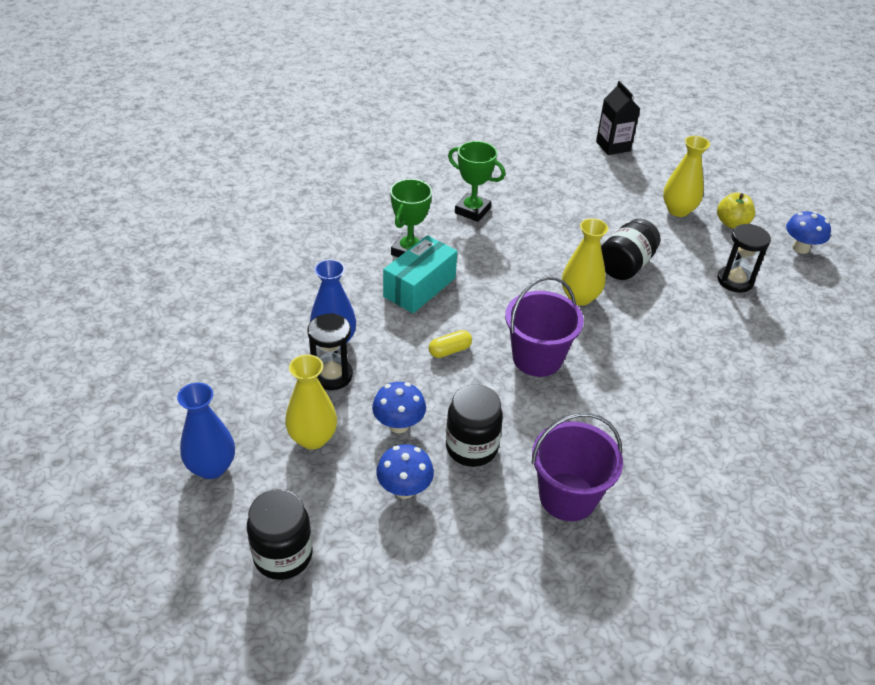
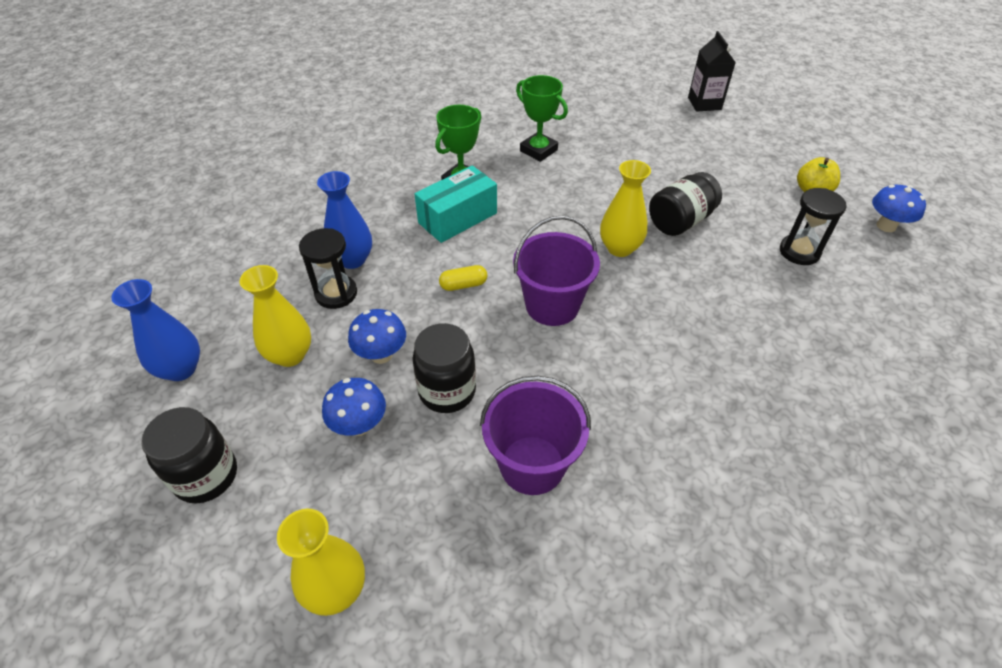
camera: 15 degrees right, 5 degrees up
yellow vase [663,136,710,217] -> yellow vase moved to [277,509,365,616]

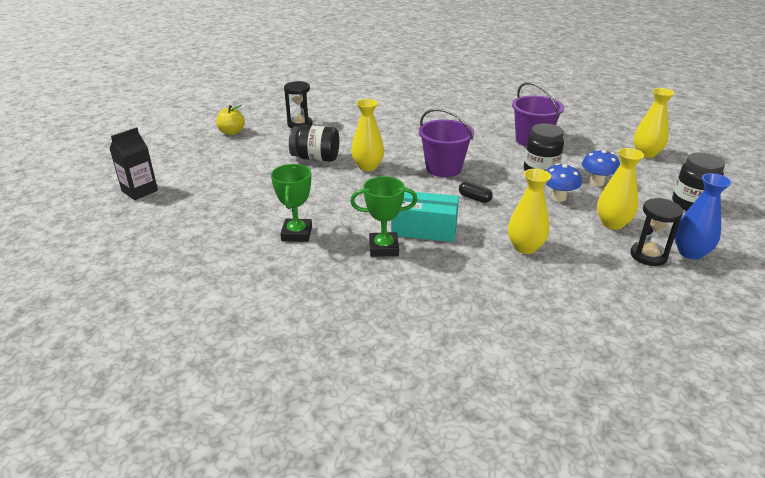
camera: 130 degrees left, 15 degrees down
black hourglass [299,228,357,309] -> black hourglass moved to [630,198,683,266]
blue vase [317,171,372,269] -> yellow vase [508,169,551,254]
yellow capsule [439,265,487,291] -> black capsule [459,181,493,203]
blue mushroom [872,185,926,232] -> none

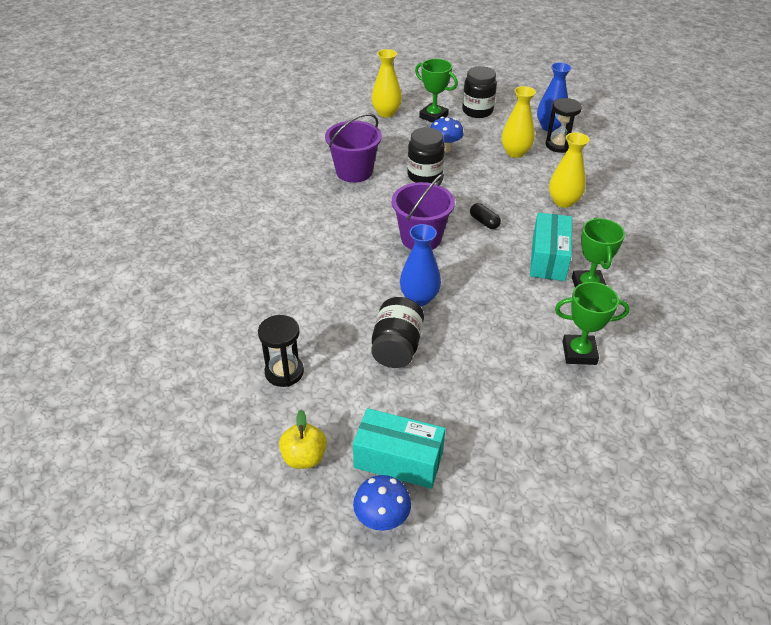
camera: 90 degrees left, 10 degrees up
black carton [109,127,158,200] -> none
yellow vase [351,99,384,171] -> blue vase [400,224,441,306]
black capsule [459,181,493,203] -> black capsule turned 75 degrees counterclockwise [470,203,501,229]
blue mushroom [546,163,582,202] -> blue mushroom moved to [353,475,411,531]
none -> turquoise box [353,408,445,489]
none -> green trophy [415,59,458,123]

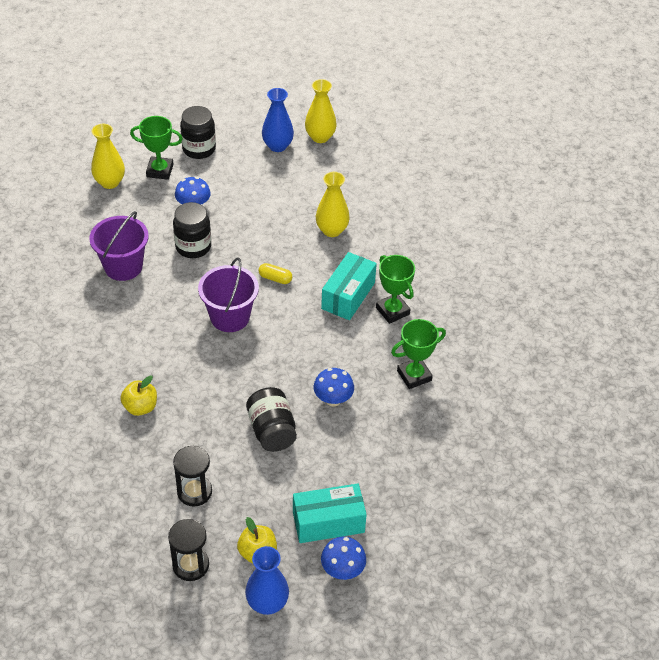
camera: 30 degrees left, 5 degrees up
blue vase [400,224,441,306] -> blue vase moved to [245,546,289,615]
black capsule [470,203,501,229] -> yellow capsule [259,263,292,284]
yellow vase [502,86,536,158] -> yellow vase moved to [305,79,337,143]
turquoise box [530,212,572,281] -> turquoise box turned 45 degrees clockwise [321,252,377,320]
black hourglass [546,98,582,153] -> black hourglass moved to [168,519,209,581]
none -> yellow apple [120,375,157,416]
none -> blue mushroom [314,368,354,407]

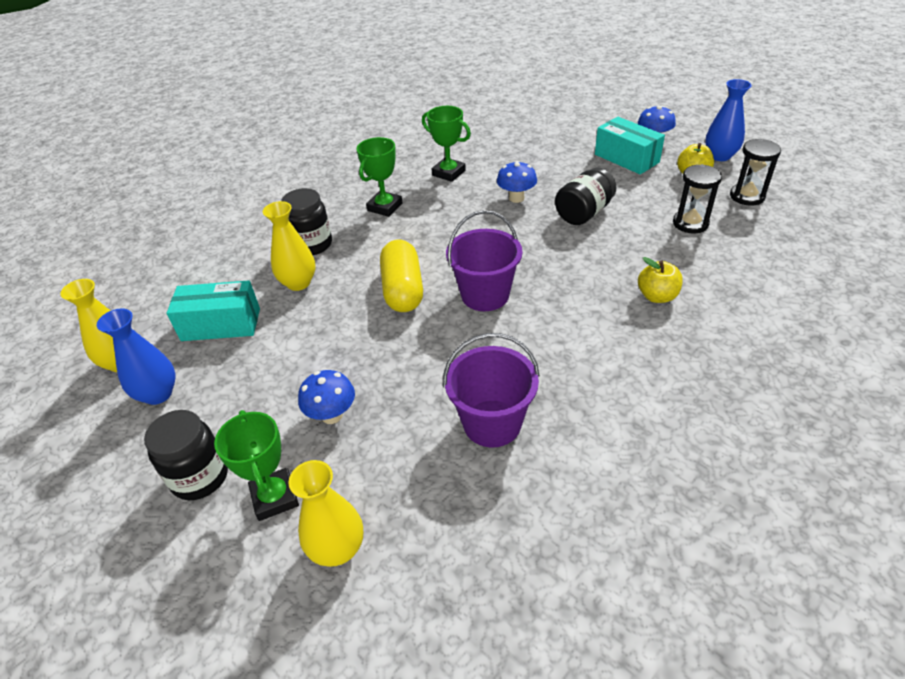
camera: 115 degrees left, 5 degrees down
black jar [173,202,211,258] -> black jar moved to [281,188,332,255]
yellow capsule [259,263,292,284] -> yellow capsule [380,240,423,312], size x2.07
turquoise box [321,252,377,320] -> turquoise box moved to [167,280,260,341]

